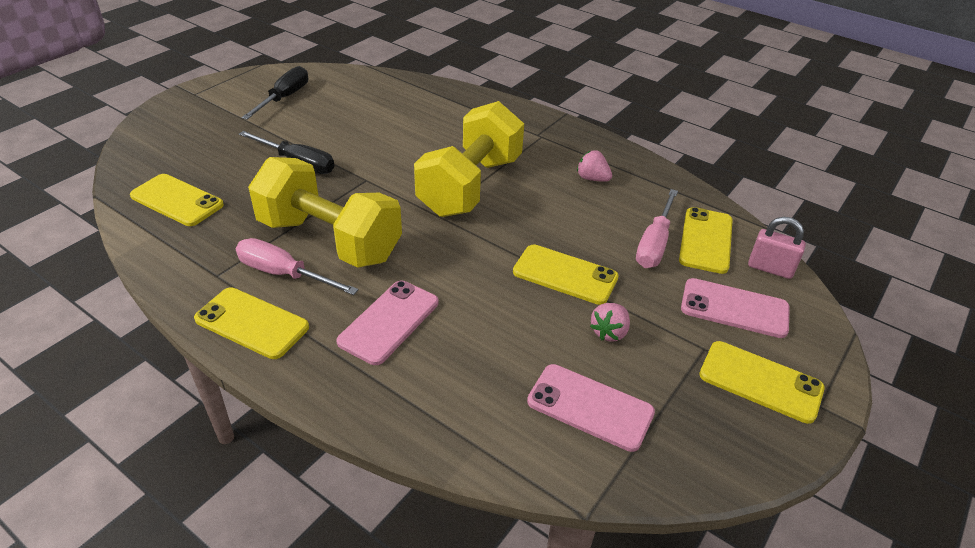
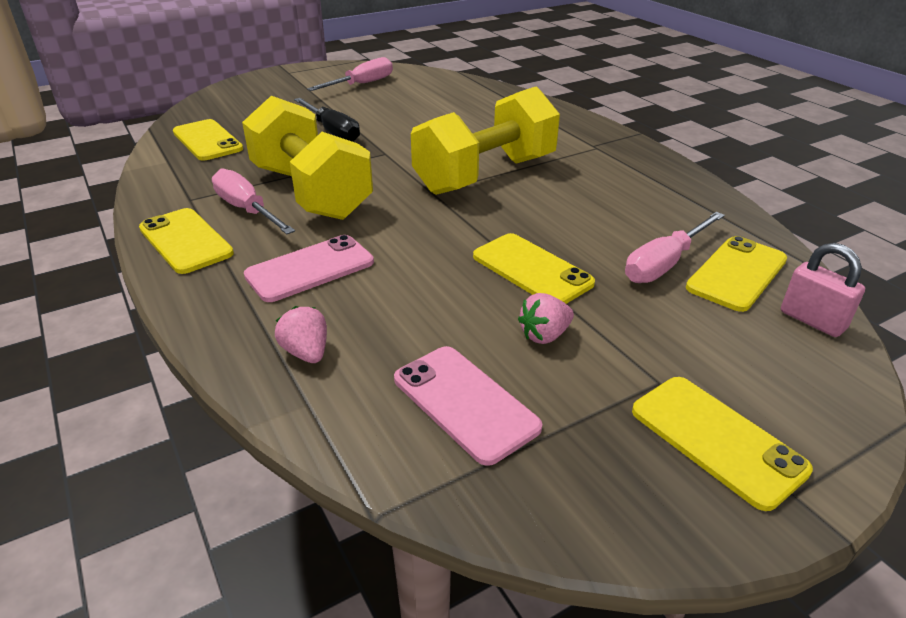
camera: 25 degrees right, 5 degrees down
black screwdriver [241,66,308,120] -> pink screwdriver [307,57,393,91]
pink strawberry [577,150,612,182] -> pink strawberry moved to [275,306,327,363]
pink phone [681,278,790,338] -> none

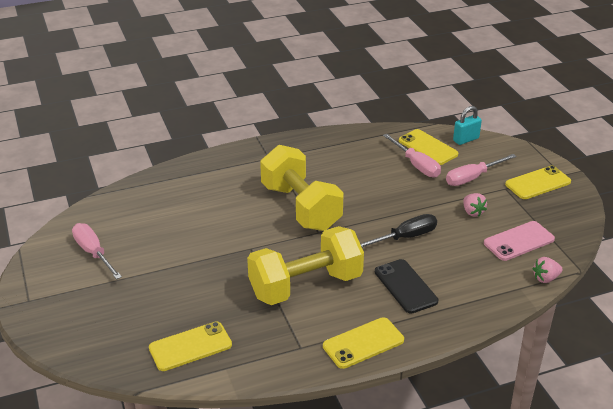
camera: 80 degrees left, 0 degrees up
pink screwdriver [212,168,295,234] -> pink screwdriver moved to [446,154,517,186]
pink phone [244,235,374,302] -> black phone [375,259,438,314]
pink strawberry [275,306,327,363] -> pink strawberry moved to [532,257,563,283]
black screwdriver [294,98,360,142] -> black screwdriver moved to [360,214,437,248]
yellow phone [473,233,595,304] -> none
pink padlock [781,243,865,337] -> turquoise padlock [453,106,482,145]

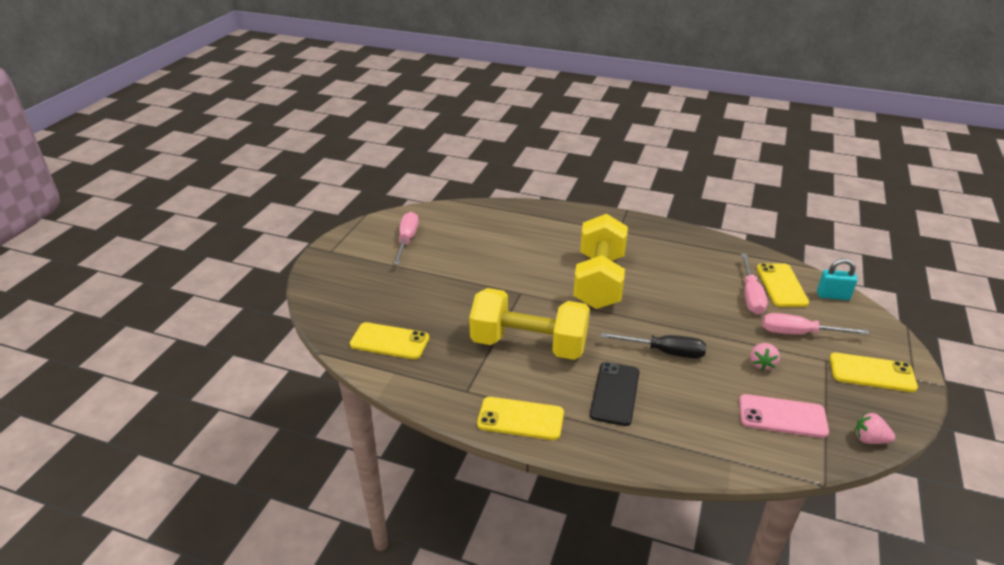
camera: 40 degrees right, 0 degrees up
pink strawberry [532,257,563,283] -> pink strawberry moved to [855,412,895,444]

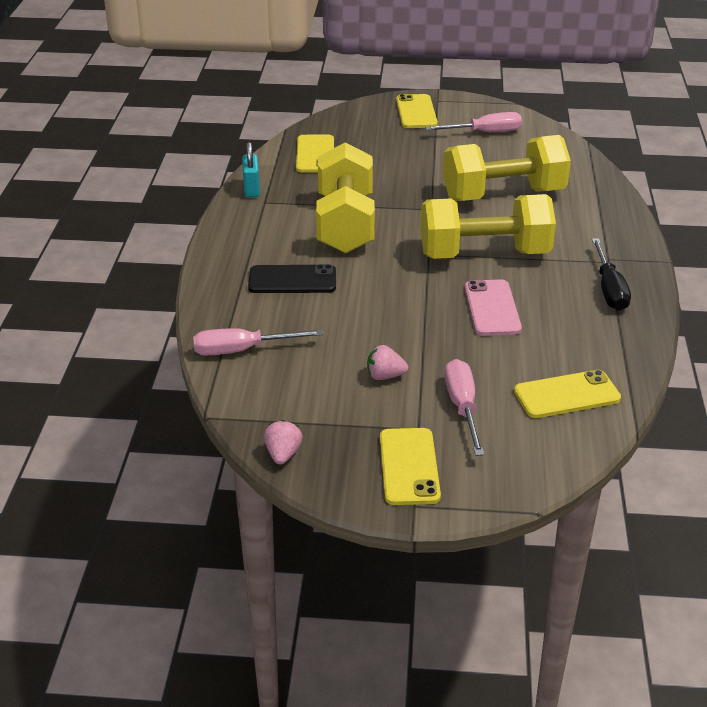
camera: 75 degrees right, 0 degrees up
yellow phone [477,397,564,440] -> yellow phone moved to [396,94,438,128]
black screwdriver [601,332,706,359] -> black screwdriver moved to [592,238,631,311]
pink phone [739,394,829,438] -> pink phone moved to [465,279,522,336]
pink screwdriver [741,254,768,314] -> pink screwdriver moved to [193,328,324,355]
turquoise padlock [817,259,858,300] -> turquoise padlock moved to [242,142,260,197]
none -> yellow dumbbell [443,135,571,201]

